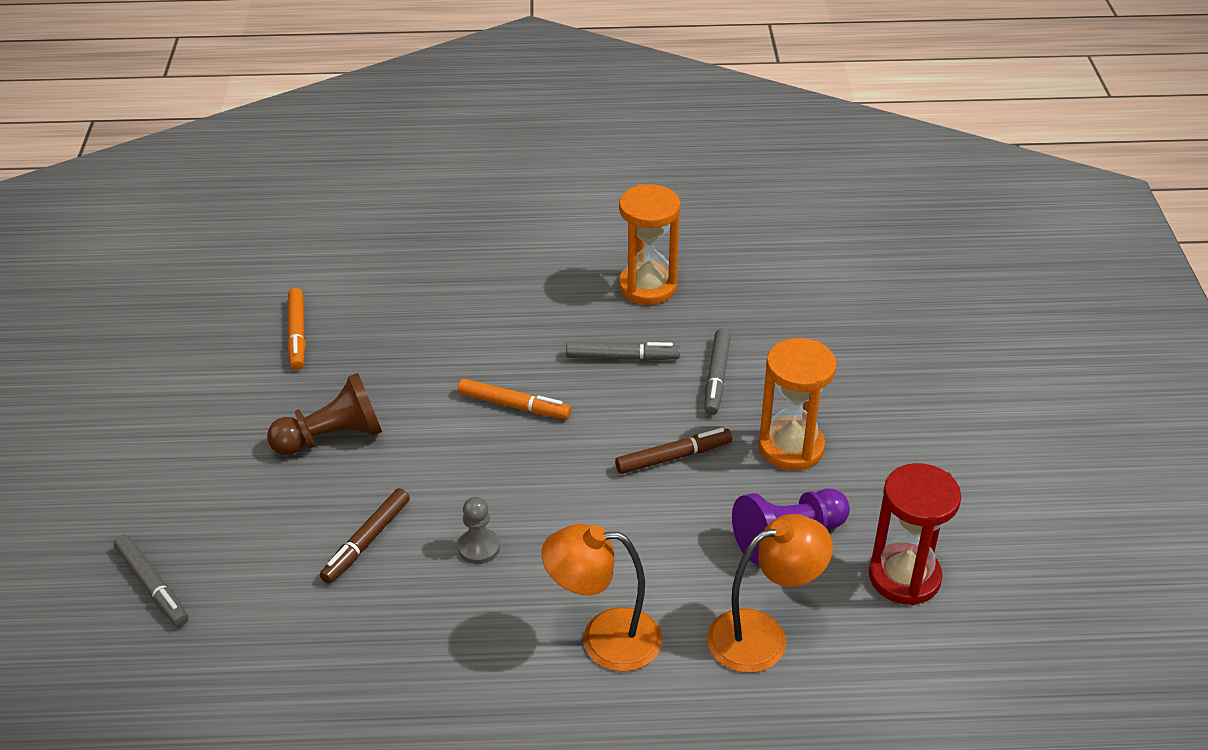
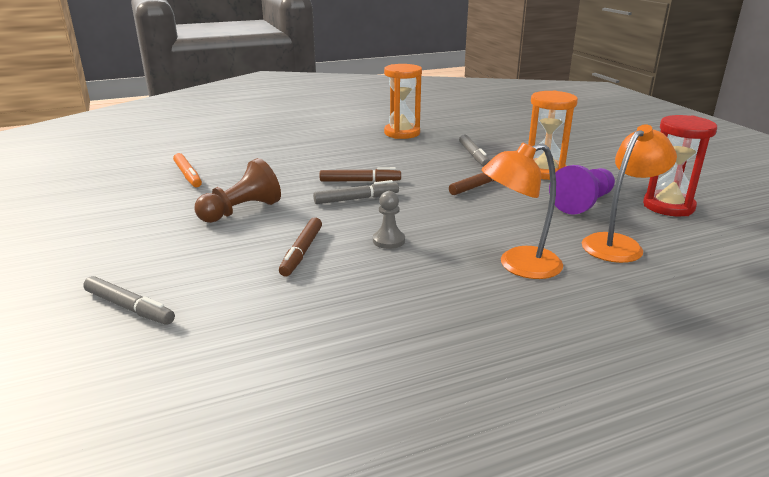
camera: 20 degrees left, 15 degrees down
orange marker [458,379,571,419] -> brown marker [319,167,401,182]
grey marker [566,342,680,361] -> grey marker moved to [313,180,399,204]

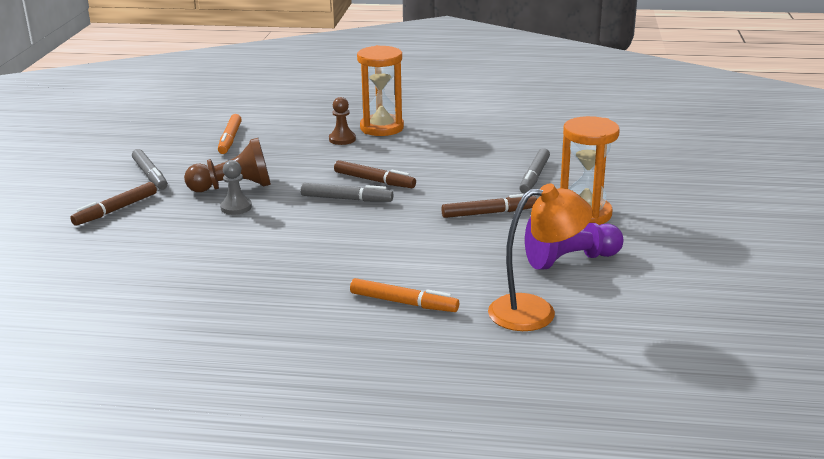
camera: 30 degrees right, 0 degrees up
grey marker [83,276,175,325] -> grey marker moved to [132,149,168,190]
brown marker [279,217,322,277] -> brown marker moved to [70,182,157,226]
grey pawn [373,191,405,249] -> grey pawn moved to [220,160,252,215]
orange hourglass [384,64,422,139] -> orange hourglass moved to [357,45,404,136]
orange lamp [482,142,563,279] -> orange marker [350,278,459,312]
red hourglass [643,115,717,216] -> none
none -> brown pawn [329,97,356,145]

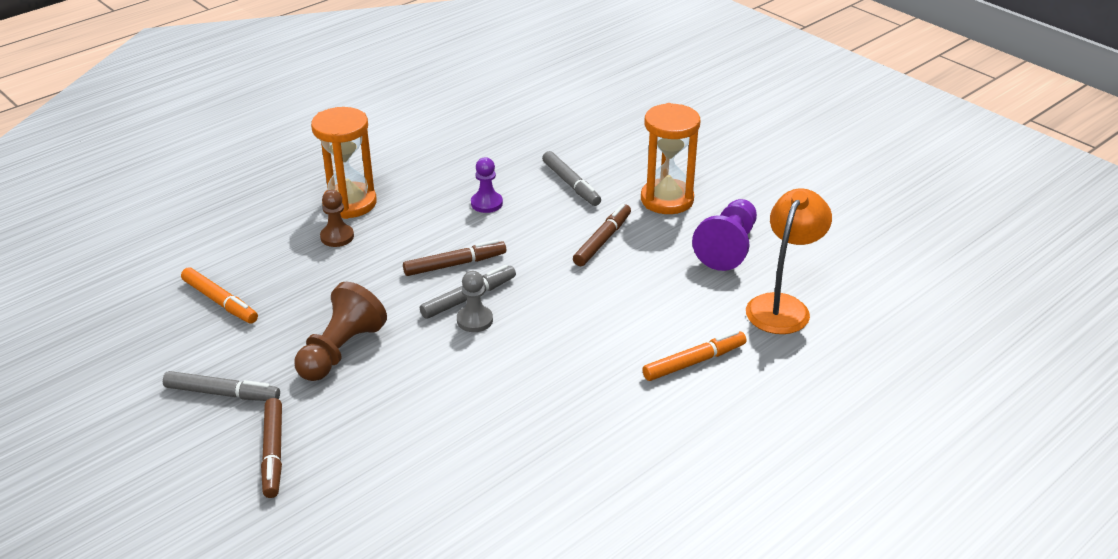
camera: 50 degrees left, 10 degrees up
grey pawn [220,160,252,215] -> grey pawn moved to [457,271,493,332]
none -> purple pawn [471,157,503,213]

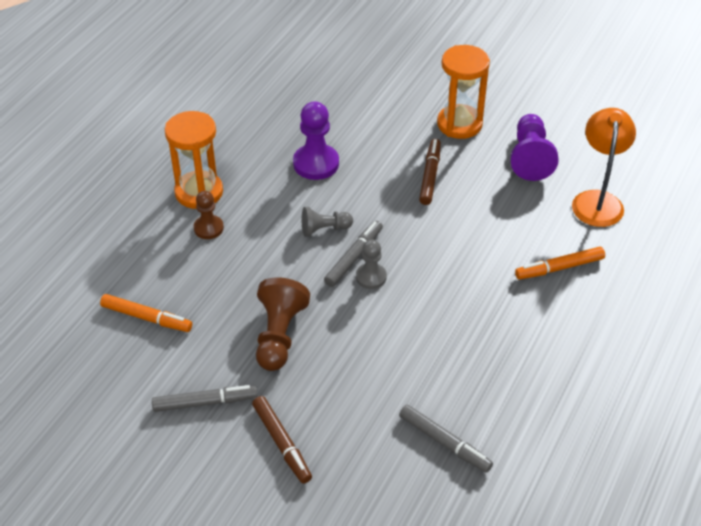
camera: 20 degrees left, 10 degrees up
brown marker [403,239,506,276] -> grey pawn [302,207,353,237]
purple pawn [471,157,503,213] -> purple pawn [293,102,339,180], size x1.64
grey marker [542,151,601,206] -> grey marker moved to [399,405,493,473]
orange marker [642,330,746,381] -> orange marker turned 150 degrees counterclockwise [515,247,605,280]

